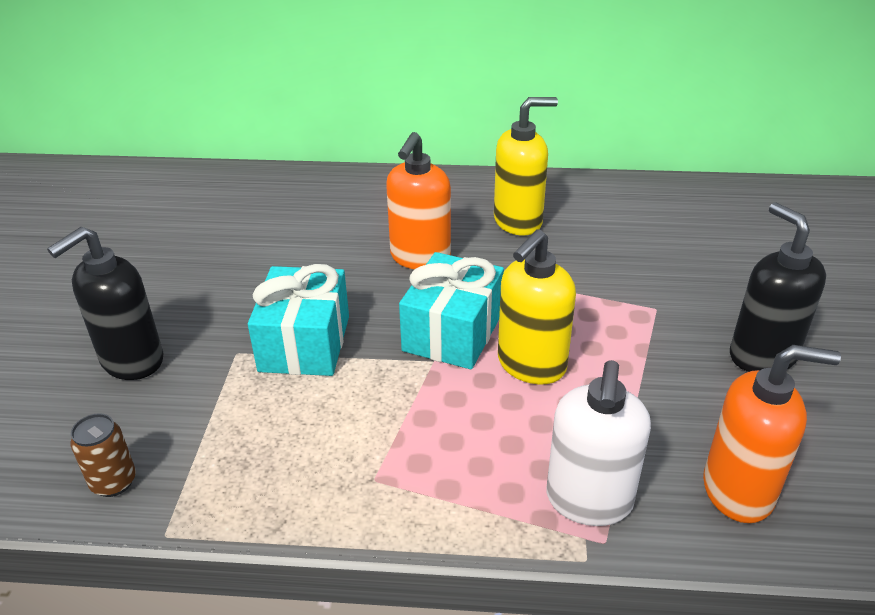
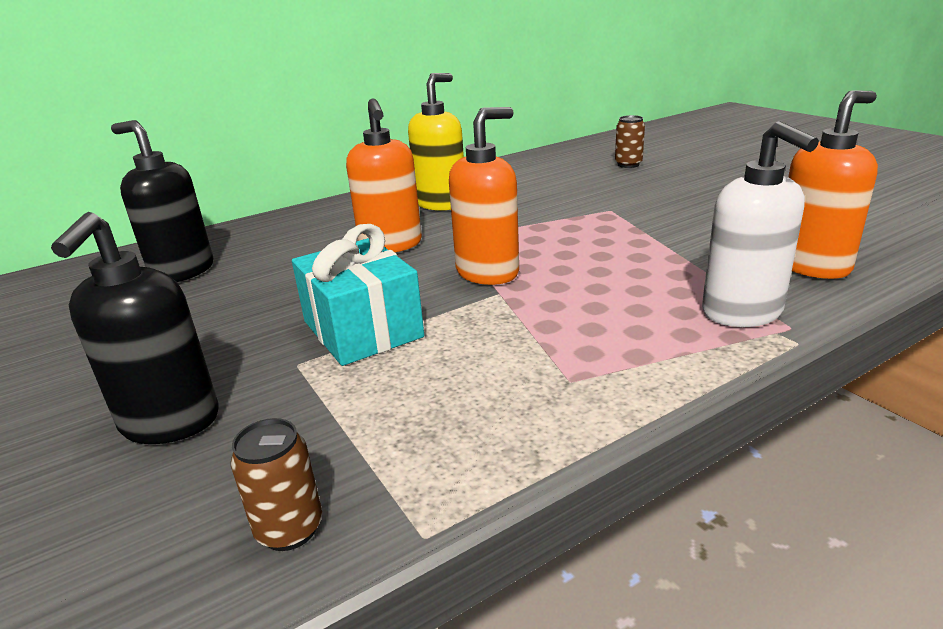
camera: 35 degrees left, 10 degrees down
turquoise gift [399,252,504,369] -> orange soap dispenser [449,107,519,285]
yellow soap dispenser [498,229,576,384] -> none
black soap dispenser [730,202,826,372] -> black soap dispenser moved to [111,120,213,282]
none -> brown can [615,115,645,168]

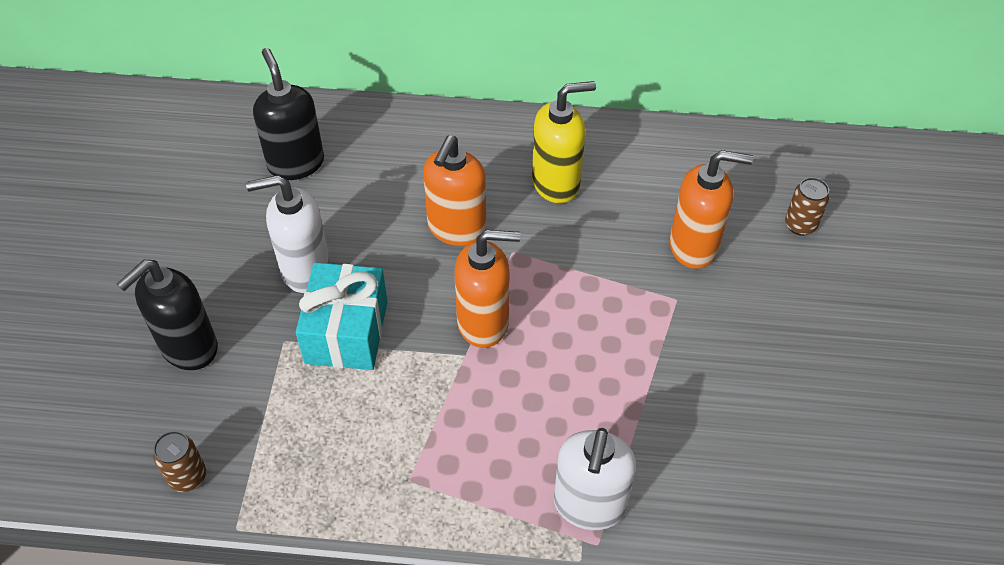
camera: 35 degrees right, 25 degrees up
orange soap dispenser [788,90,878,279] -> orange soap dispenser moved to [670,150,753,269]
none -> white soap dispenser [246,175,331,293]

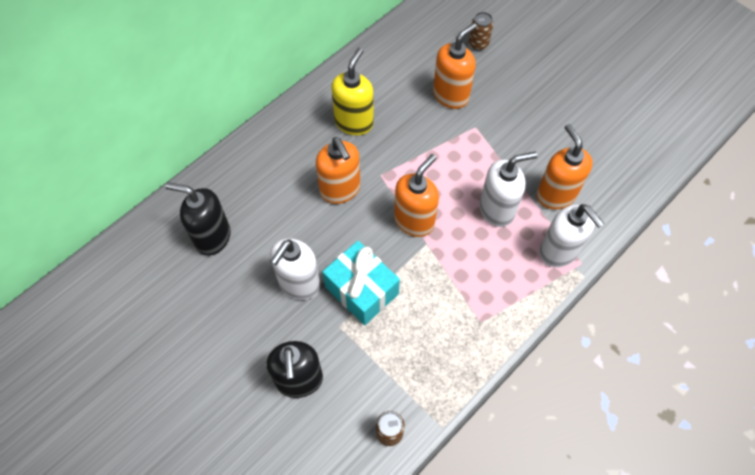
camera: 50 degrees left, 10 degrees up
none -> white soap dispenser [479,151,537,227]
none -> orange soap dispenser [537,124,593,209]

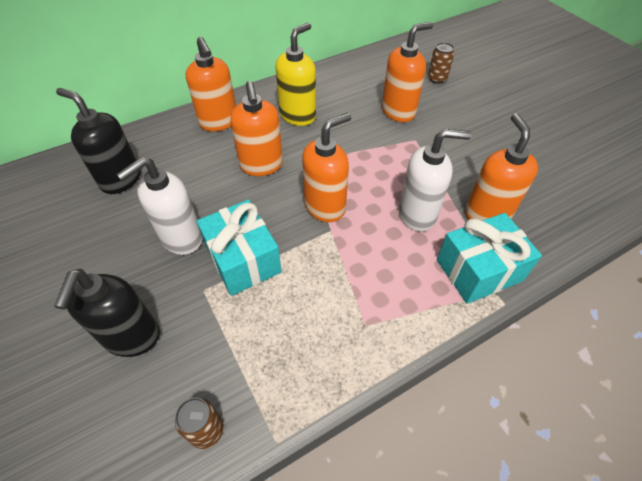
camera: 15 degrees right, 10 degrees down
white soap dispenser [539,204,604,267] -> turquoise gift [437,213,542,304]
none -> orange soap dispenser [186,37,236,131]

